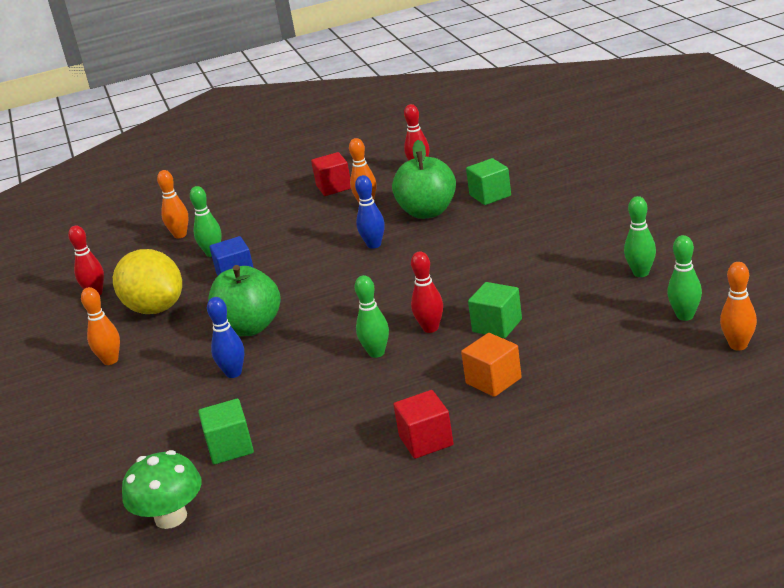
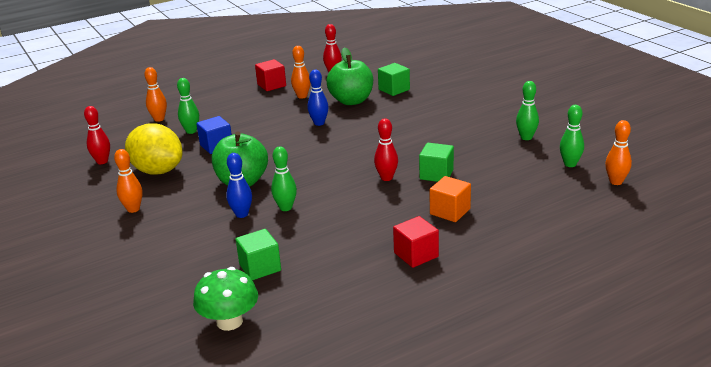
camera: 15 degrees left, 0 degrees up
green bowling pin [355,275,389,358] -> green bowling pin moved to [271,146,297,211]

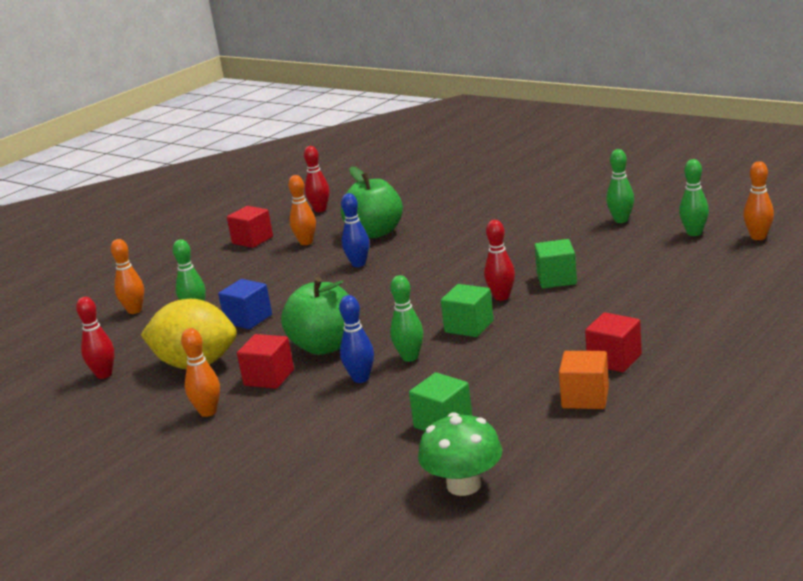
camera: 20 degrees left, 5 degrees down
green cube [378,63,410,96] -> green cube moved to [441,284,494,337]
orange cube [430,176,471,222] -> orange cube moved to [559,351,609,409]
none -> red cube [237,334,294,389]

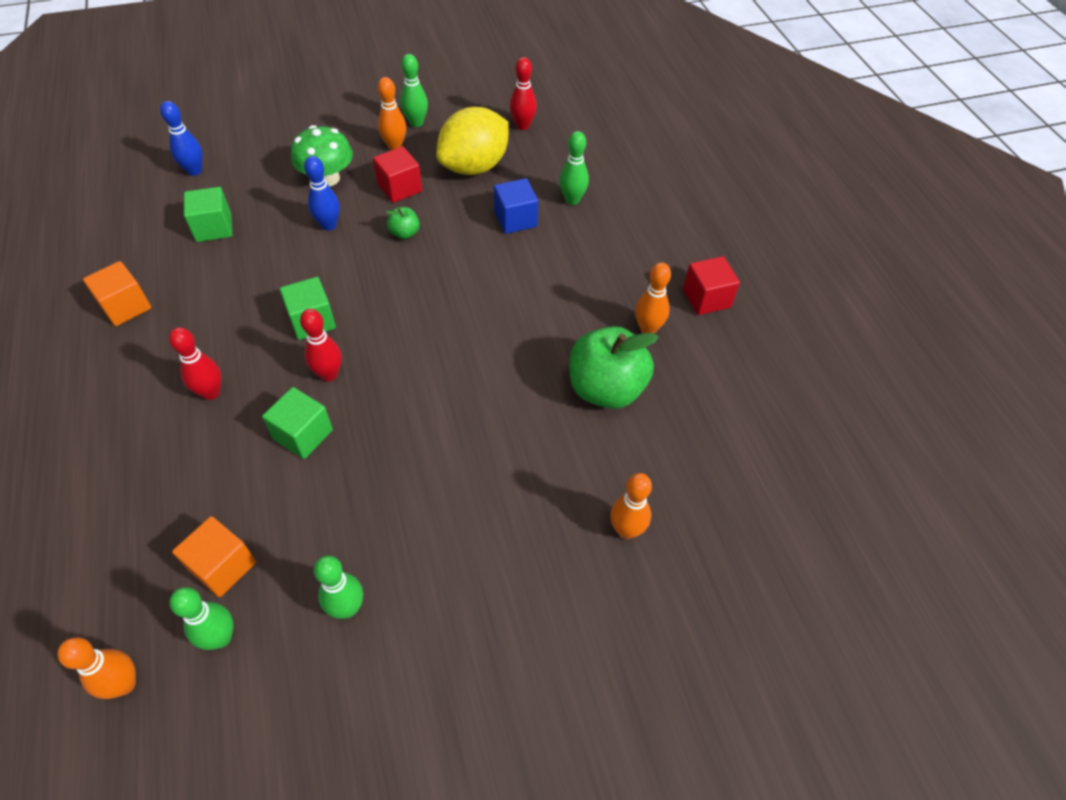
camera: 120 degrees right, 30 degrees up
orange bowling pin [111,239,144,314] -> orange bowling pin moved to [610,473,652,539]
green apple [281,277,349,355] -> green apple [386,207,420,239], size x0.45
red bowling pin [304,146,329,212] -> red bowling pin moved to [169,327,221,400]
blue bowling pin [341,193,369,267] -> blue bowling pin moved to [160,101,203,176]
green bowling pin [390,275,423,362] -> green bowling pin moved to [401,54,428,127]
green mushroom [418,412,502,496] -> green mushroom moved to [291,125,353,186]
red cube [585,312,642,372] -> none
none -> orange cube [172,516,256,597]

